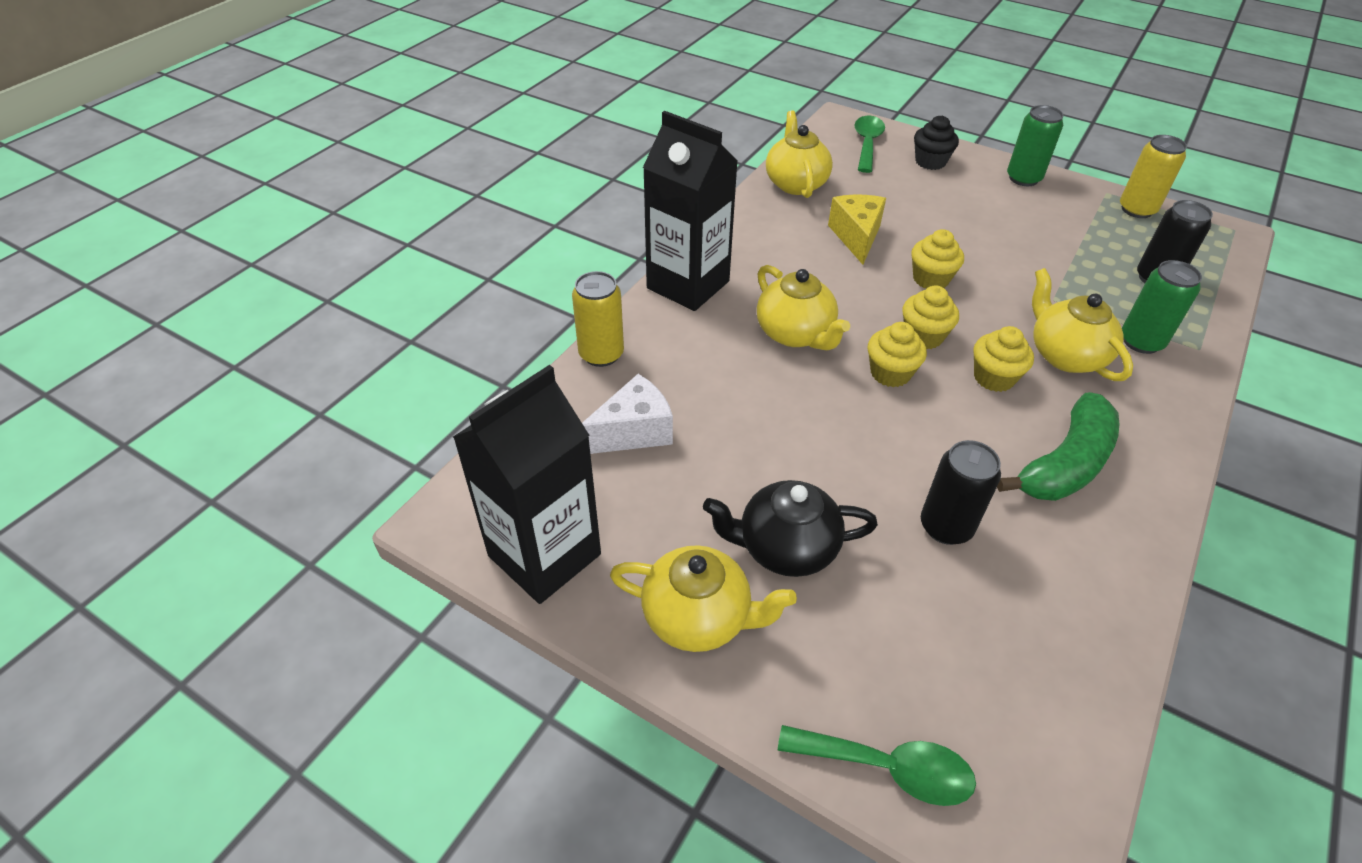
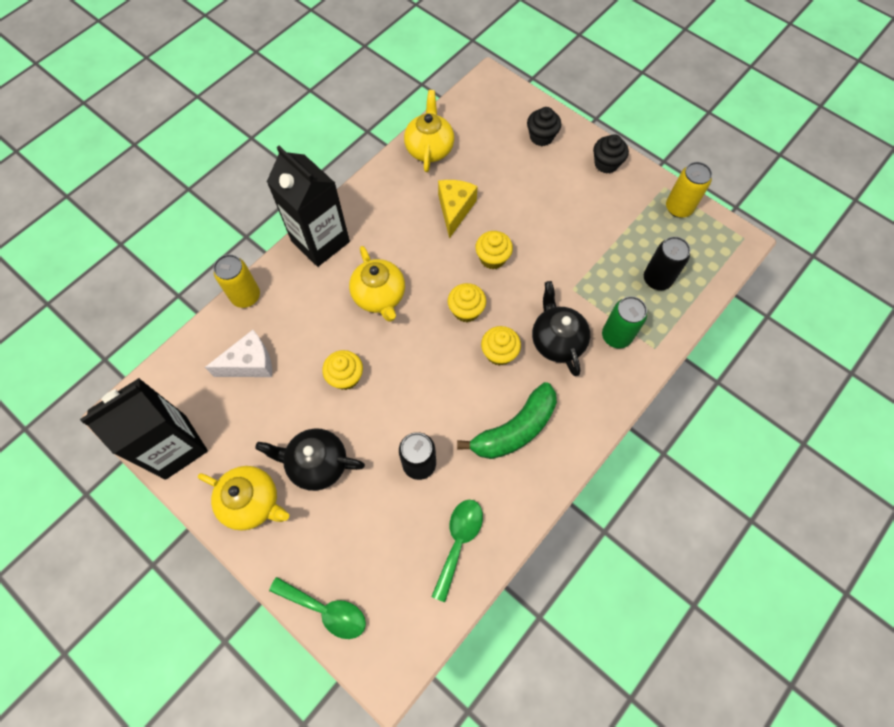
camera: 10 degrees right, 20 degrees up
green spoon [854,116,885,173] -> green spoon moved to [431,500,483,602]
yellow cupcake [868,322,927,387] -> yellow cupcake moved to [322,350,363,390]
green can [1007,105,1064,186] -> black cupcake [593,134,629,173]
yellow teapot [1032,268,1133,381] -> black teapot [532,281,590,376]

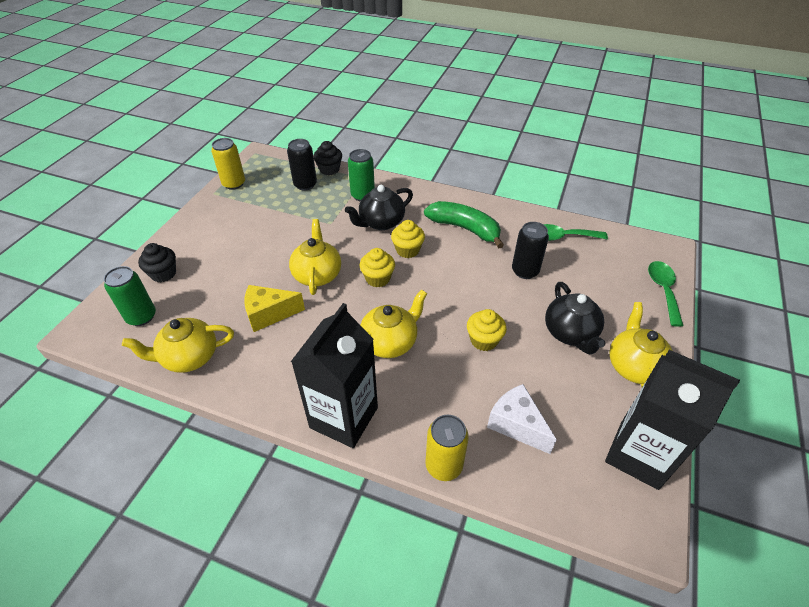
camera: 110 degrees left, 20 degrees down
yellow cupcake [475,231,513,269] -> yellow teapot [289,219,341,295]
black cupcake [593,134,629,173] -> black cupcake moved to [314,141,342,175]
none -> green can [104,266,156,326]

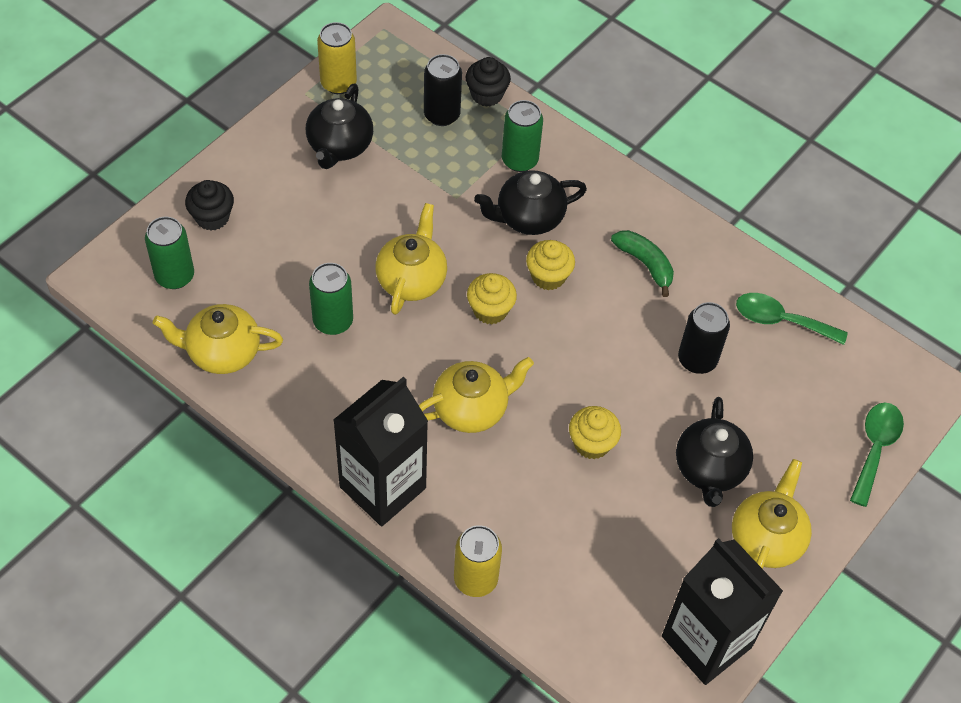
camera: 15 degrees right, 10 degrees up
yellow cheese [244,285,305,332] -> green can [309,263,353,335]
green banana [424,201,504,249] -> green banana [611,230,674,297], size x0.65
white cheese [487,384,557,454] -> none
none -> black teapot [306,83,373,169]

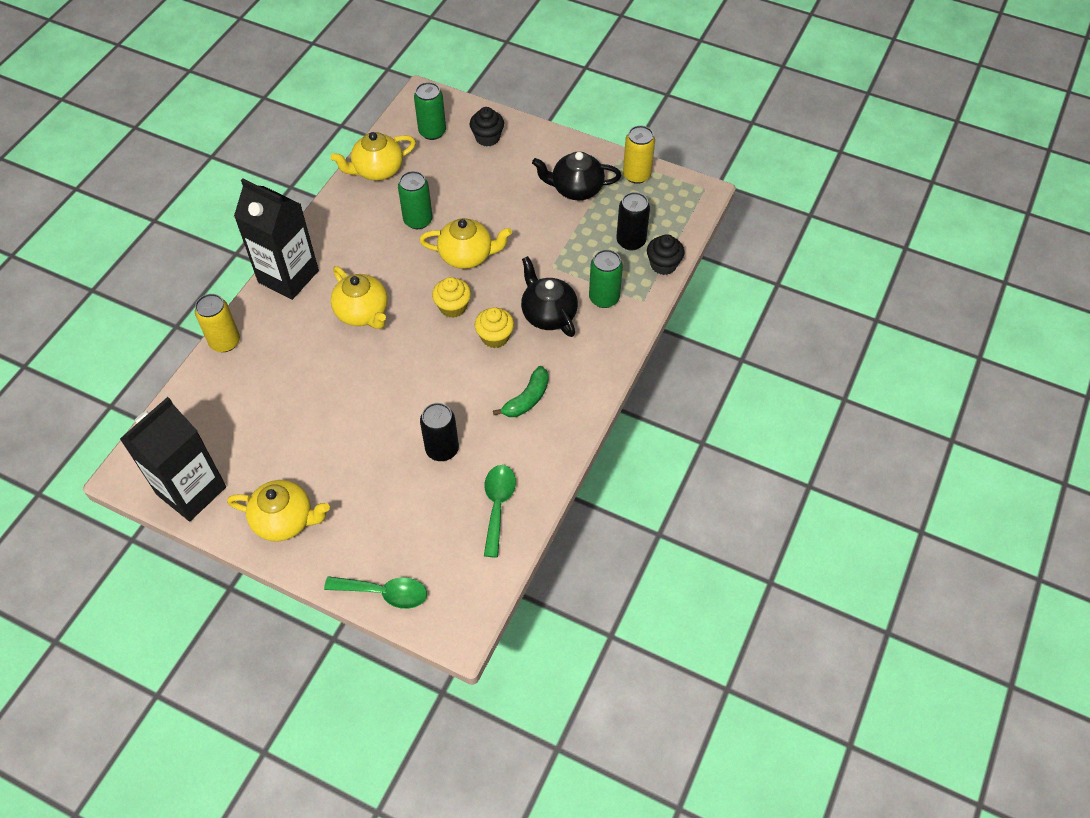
camera: 80 degrees right, 0 degrees up
yellow teapot [153,304,283,374] -> yellow teapot turned 105 degrees counterclockwise [330,132,416,181]
yellow cupcake [569,406,621,459] -> none
black teapot [676,397,753,507] -> none

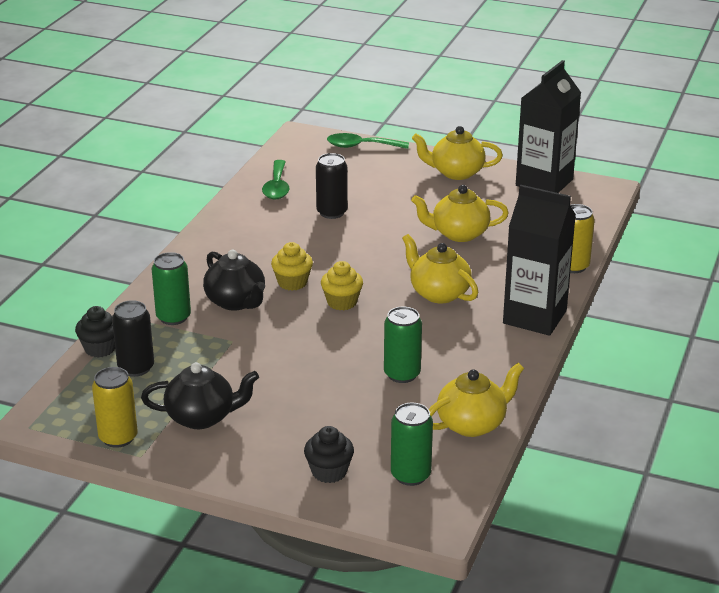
camera: 175 degrees right, 25 degrees down
yellow teapot [419,218,512,269] -> yellow teapot moved to [411,185,509,242]
green banana [493,366,549,417] -> none

